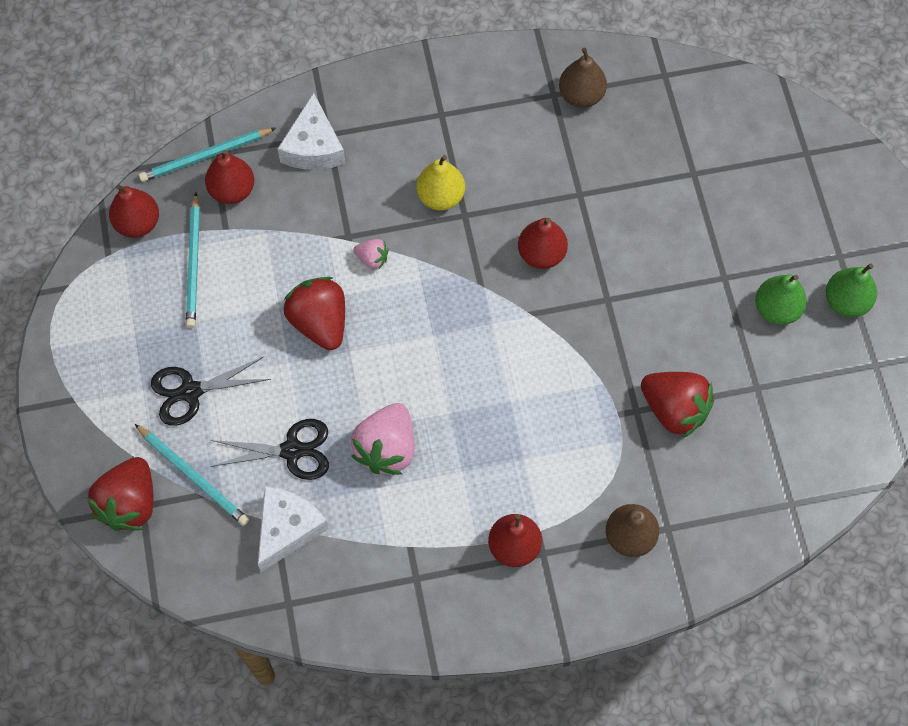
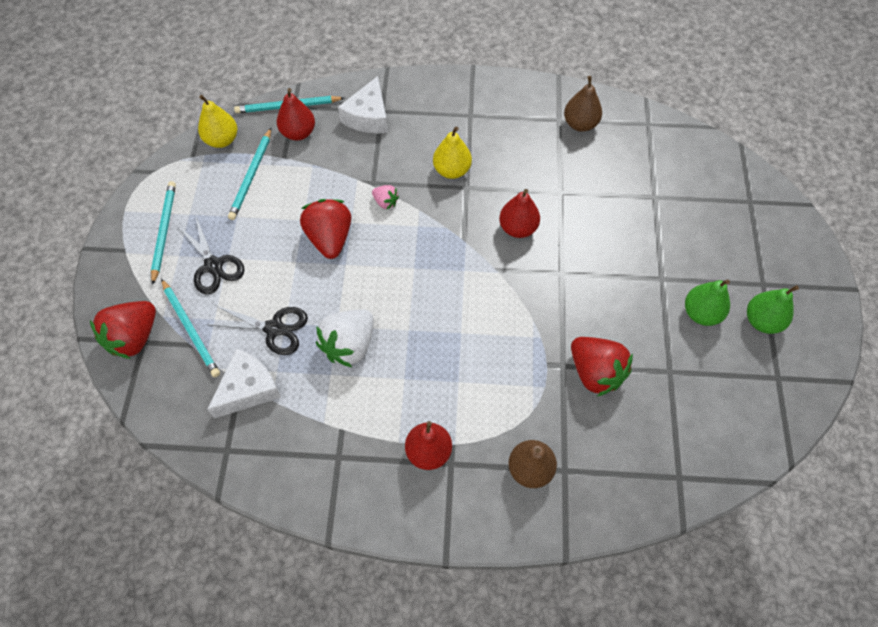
camera: 15 degrees right, 5 degrees down
red pear [109,184,159,238] -> yellow pear [198,95,237,148]
black scissors [151,357,271,426] -> black scissors turned 120 degrees counterclockwise [177,217,245,294]
pink strawberry [351,403,415,475] -> white strawberry [316,309,374,367]
none -> turquoise pencil [151,181,176,285]

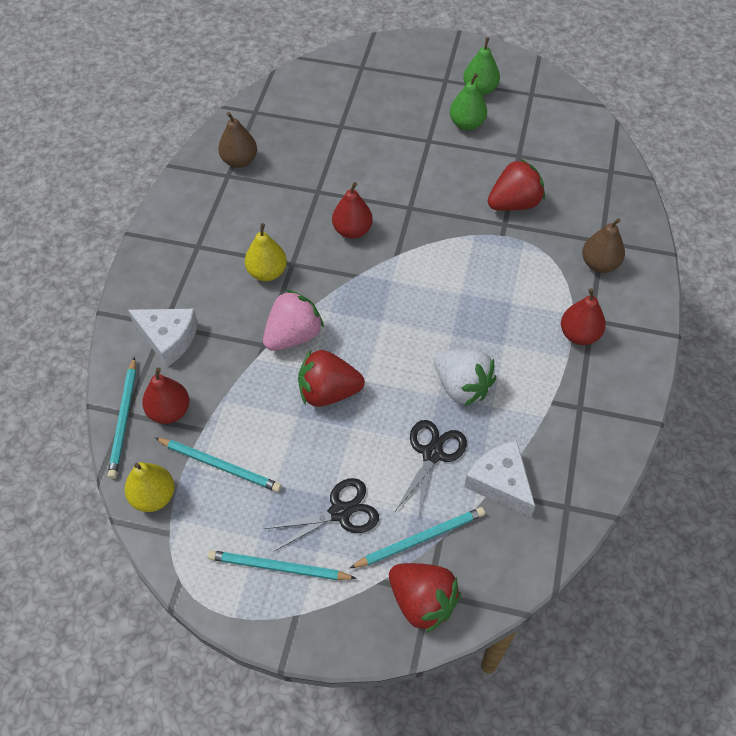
camera: 80 degrees left, 5 degrees down
pink strawberry [372,185,399,209] -> pink strawberry [263,290,324,351], size x2.03

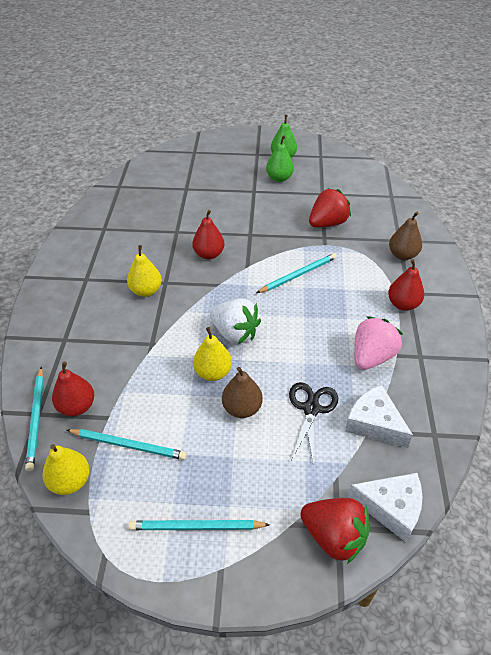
camera: 10 degrees left, 10 degrees down
white cheese [128,309,198,367] -> white cheese moved to [348,473,423,542]
brown pear [218,112,257,168] -> brown pear moved to [222,367,263,418]
pink strawberry [263,290,324,351] -> pink strawberry moved to [354,316,403,370]
black scissors [264,478,379,552] -> none
red strawberry [298,350,365,407] -> yellow pear [193,327,232,381]
turquoise pencil [350,507,485,568] -> turquoise pencil moved to [257,253,337,293]
white strawberry [434,349,496,406] -> white strawberry moved to [210,298,261,344]

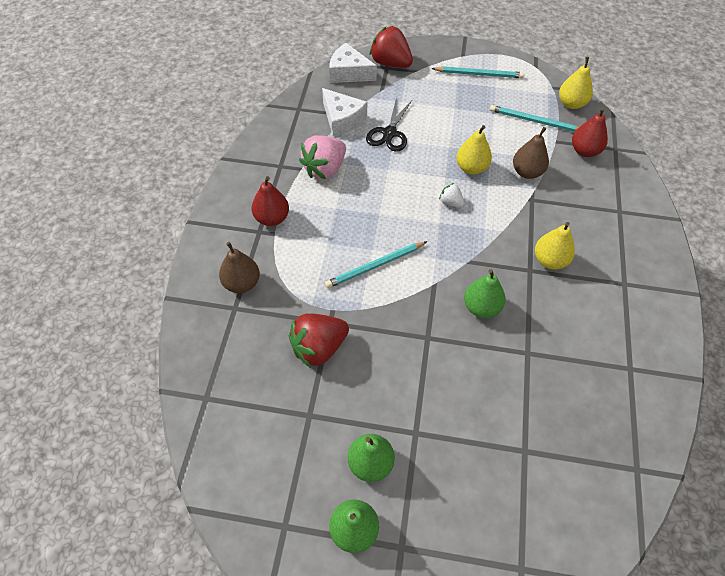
camera: 175 degrees left, 10 degrees up
turquoise pencil [25,367,44,471] -> none
red pear [192,210,225,259] -> green pear [464,269,506,318]
white strawberry [210,298,261,344] -> white strawberry [439,183,464,208], size x0.49
brown pear [222,367,263,418] -> brown pear moved to [513,127,549,179]

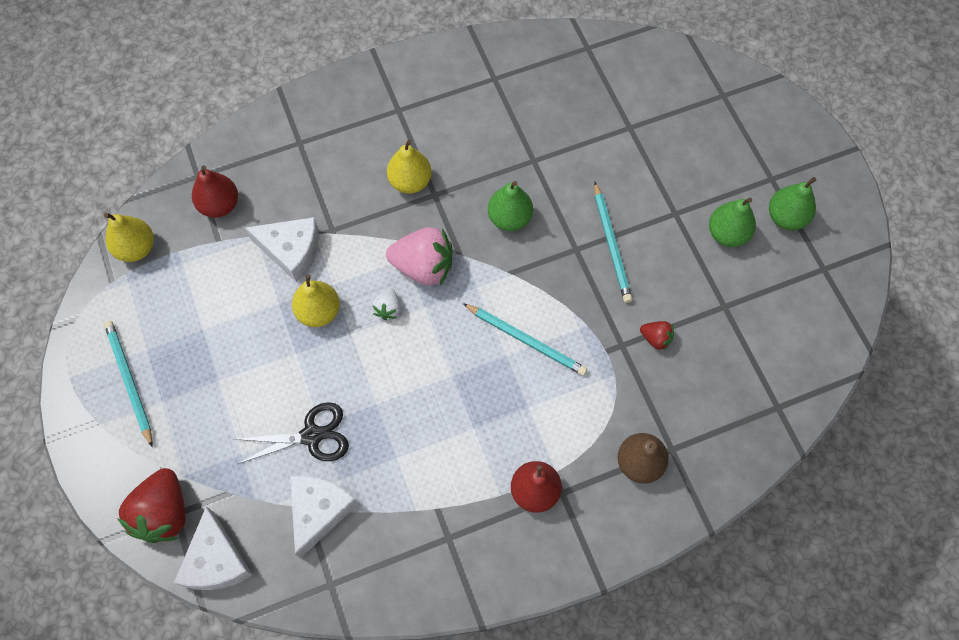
camera: 120 degrees left, 10 degrees up
red strawberry [289,313,349,368] -> red strawberry [640,321,674,350], size x0.49
pink strawberry [299,135,346,179] -> pink strawberry moved to [386,227,452,285]
turquoise pencil [490,105,579,132] -> turquoise pencil moved to [594,182,632,303]
brown pear [513,127,549,179] -> white cheese [245,217,319,283]

